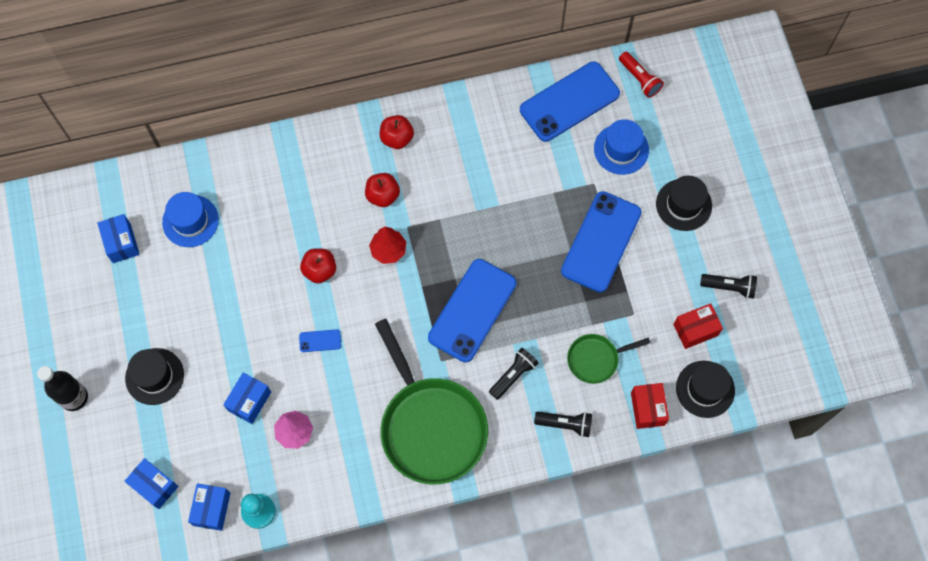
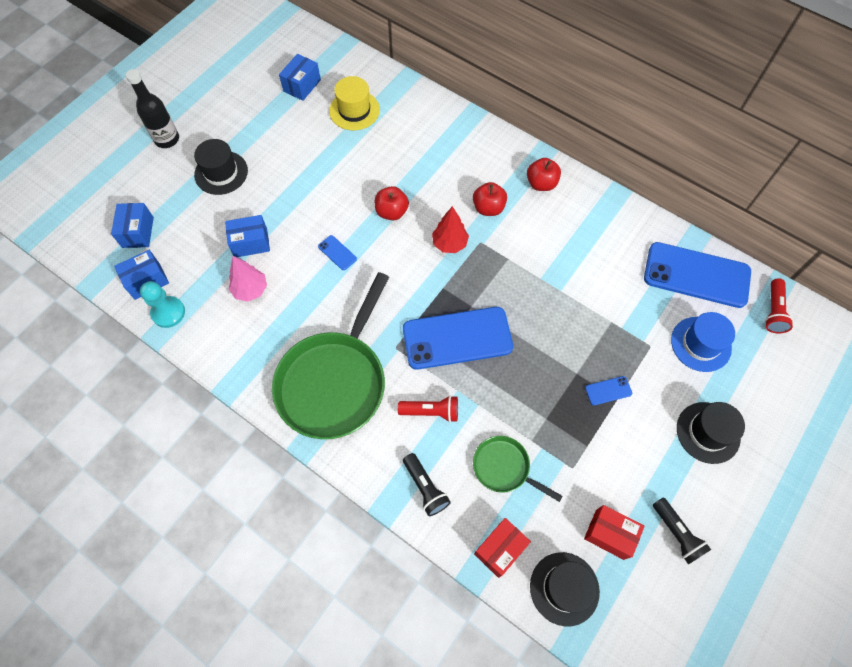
camera: 50 degrees right, 5 degrees down
blue hat [162,192,219,247] -> yellow hat [329,76,380,130]
black flashlight [489,348,538,400] -> red flashlight [398,395,458,422]
blue phone [561,191,642,292] -> blue phone [585,376,632,405], size x0.40

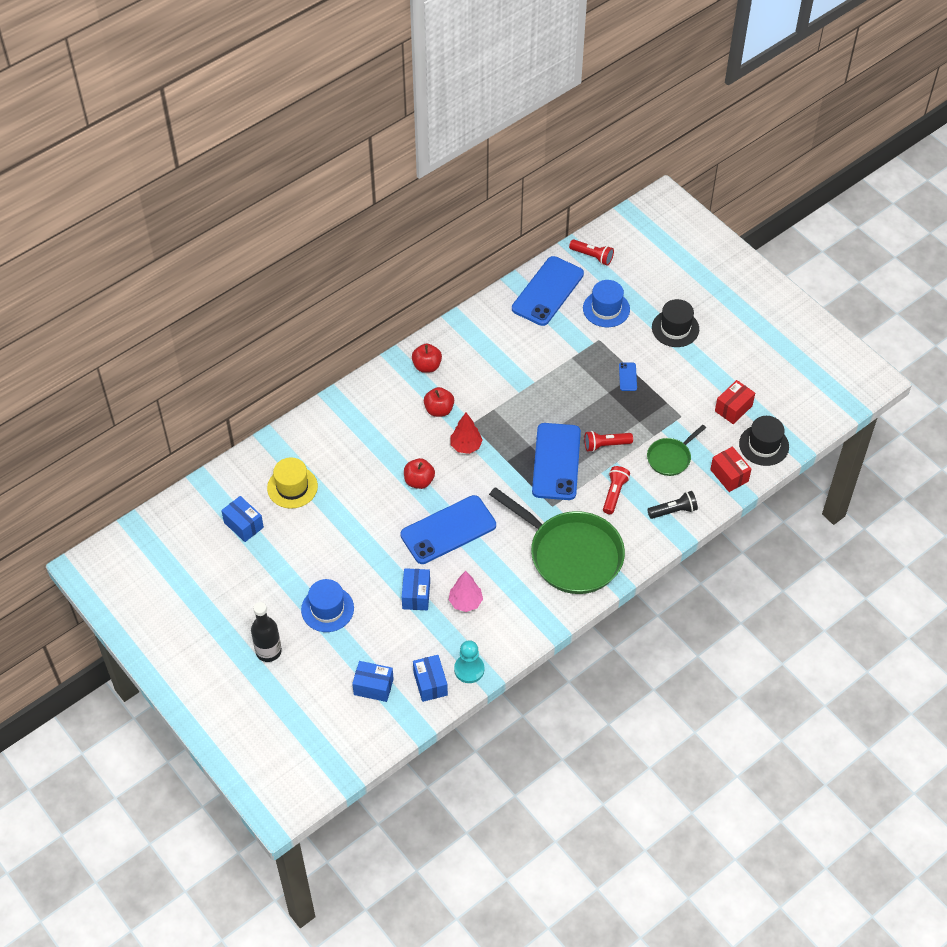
camera: 75 degrees left, 10 degrees down
black hat [194,139,248,195] -> blue hat [301,579,354,632]
blue phone [318,235,357,270] -> blue phone [400,495,496,564], size x2.49
black flashlight [653,497,711,565] -> none
none -> red flashlight [584,431,633,452]

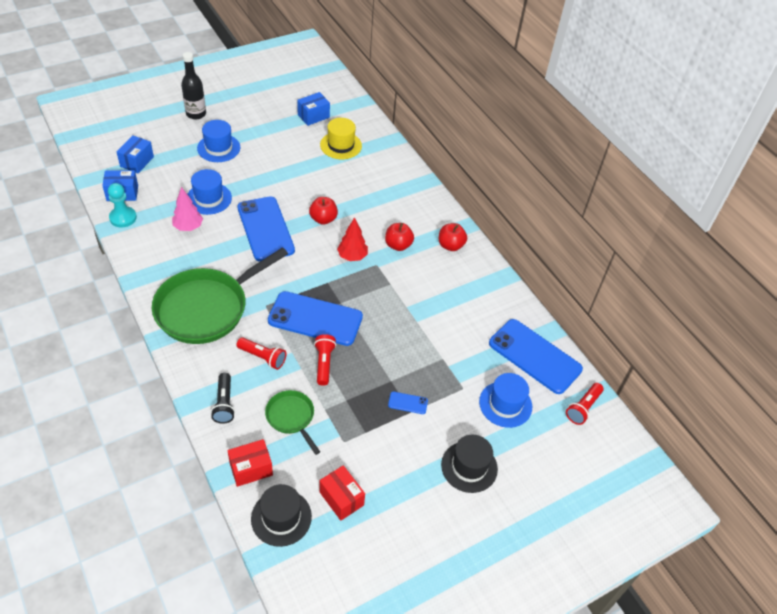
camera: 95 degrees right, 5 degrees down
blue box [402,568,430,610] -> blue hat [187,169,232,215]

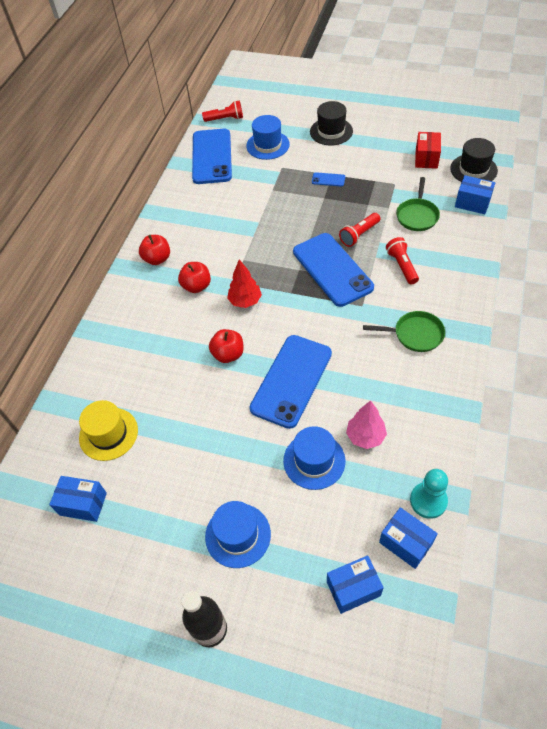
camera: 125 degrees left, 5 degrees up
green pan [152,248,288,344] -> green pan [363,311,445,352], size x0.49
black flashlight [211,373,235,424] -> none
red box [227,439,273,487] -> blue box [455,175,495,214]
blue phone [388,392,428,414] -> blue phone turned 45 degrees counterclockwise [312,172,345,187]

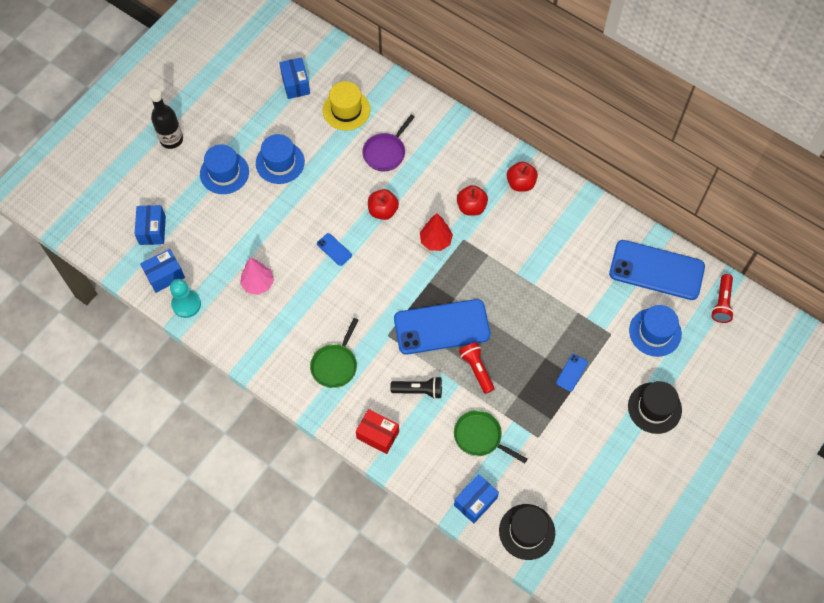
camera: 105 degrees right, 10 degrees up
blue box [49,476,107,522] -> blue box turned 45 degrees counterclockwise [279,57,310,99]
blue phone [250,335,332,429] -> blue phone [317,233,352,266], size x0.40
blue hat [283,426,345,490] -> blue hat moved to [256,134,305,184]
red flashlight [386,237,419,285] -> black flashlight [390,376,442,399]
red box [415,132,441,169] -> red box moved to [356,409,399,454]
none -> purple pan [362,114,415,171]

